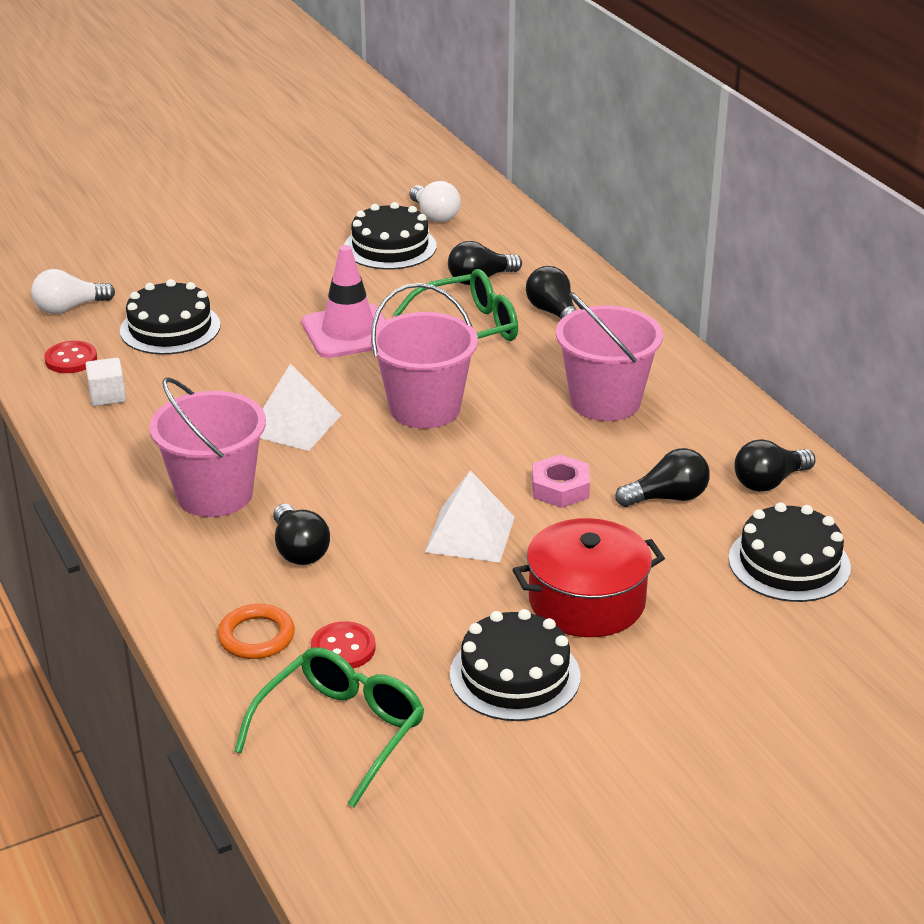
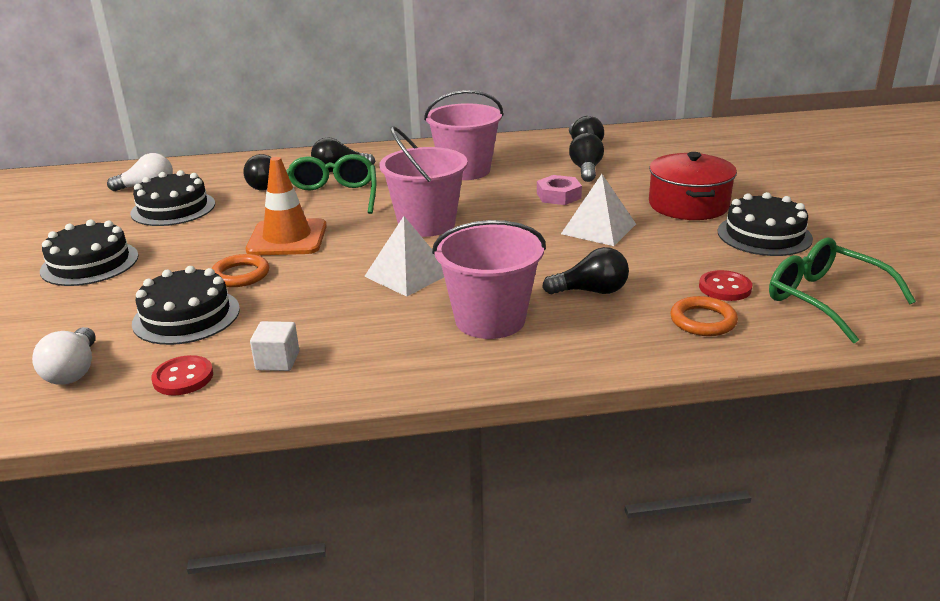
camera: 70 degrees left, 5 degrees down
pink traffic cone [302,245,386,358] -> orange traffic cone [246,157,327,255]
black cake [728,502,851,602] -> black cake moved to [40,220,139,286]
none -> orange ring [211,254,269,287]

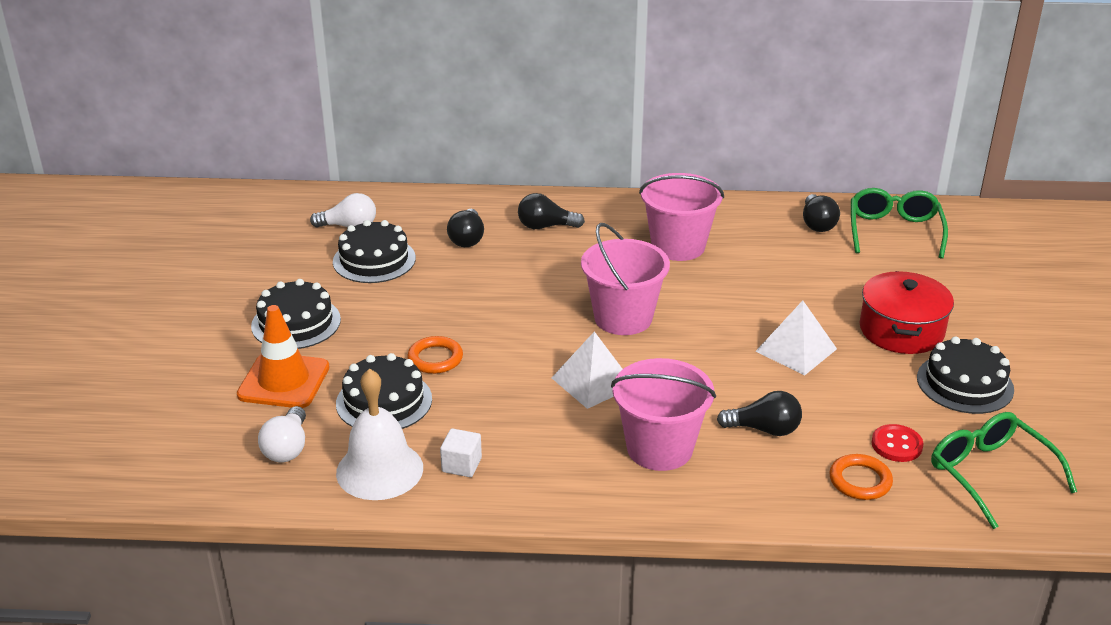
camera: 10 degrees right, 5 degrees up
red button [151,355,213,396] -> white bell [336,368,423,500]
orange traffic cone [246,157,327,255] -> orange traffic cone moved to [237,305,330,408]
green glasses [286,154,376,214] -> green glasses moved to [851,188,948,259]
pink nut [537,175,582,205] -> none
black light bulb [569,133,604,182] -> none

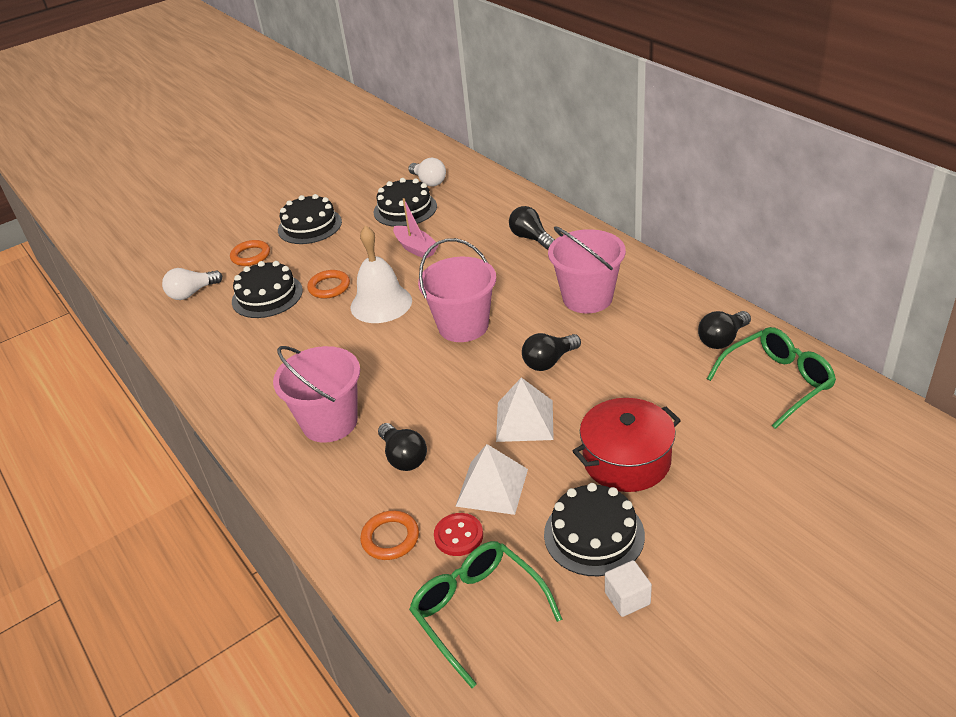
camera: 55 degrees right, 5 degrees up
orange traffic cone [237,305,330,408] -> orange ring [230,240,270,266]
white bell [336,368,423,500] -> white bell moved to [351,225,412,323]
white cube [440,428,482,477] -> white cube moved to [605,560,652,617]
black light bulb [447,209,484,247] -> black light bulb moved to [522,333,581,371]
white pyramid [552,331,623,409] -> white pyramid moved to [455,444,528,515]
green glasses [931,412,1077,529] -> green glasses turned 60 degrees counterclockwise [409,541,562,688]
none -> pink boat [393,198,439,258]

